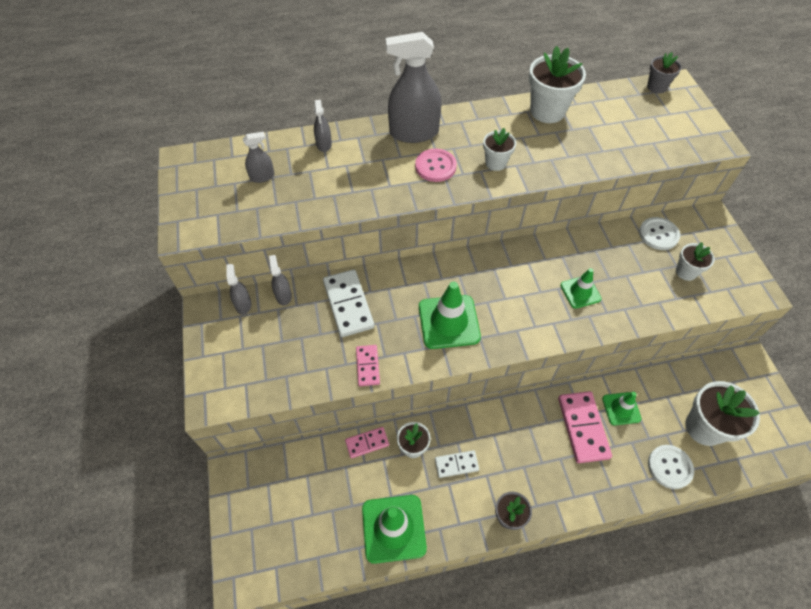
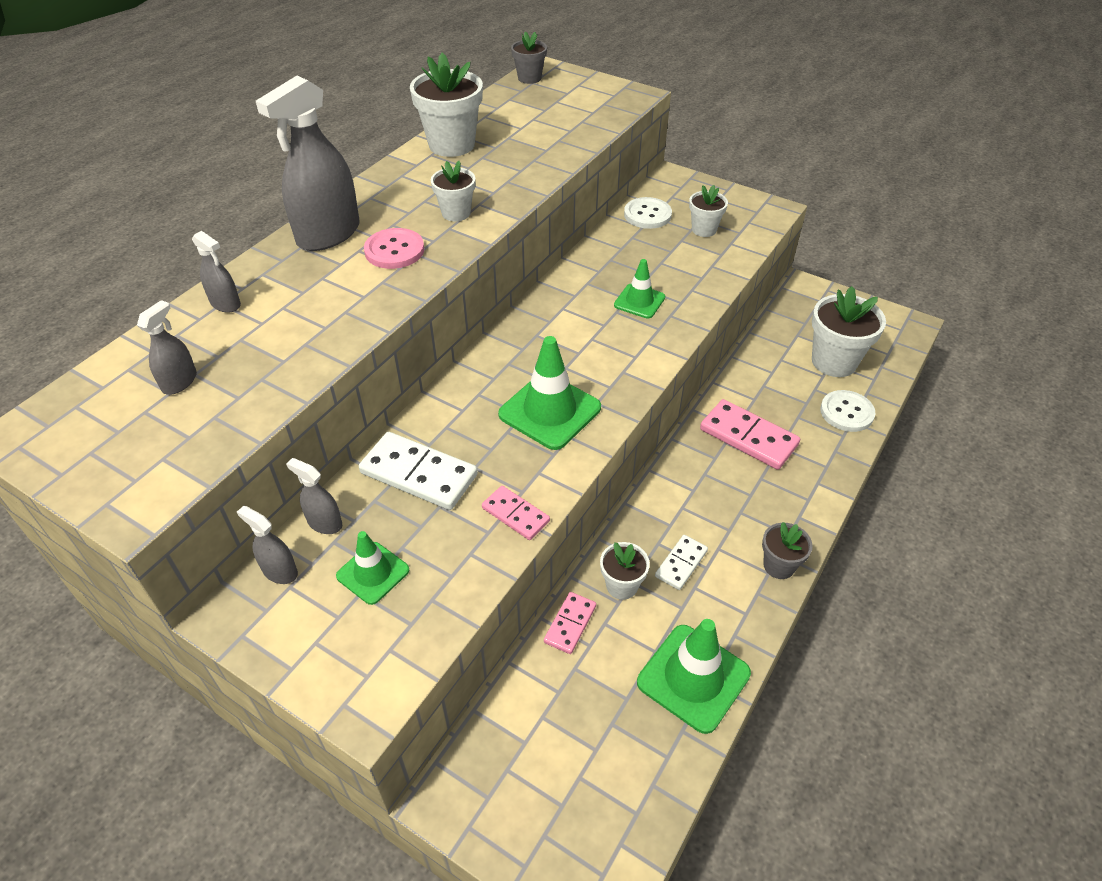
camera: 45 degrees left, 10 degrees down
green traffic cone [602,392,641,425] -> green traffic cone moved to [336,531,409,605]

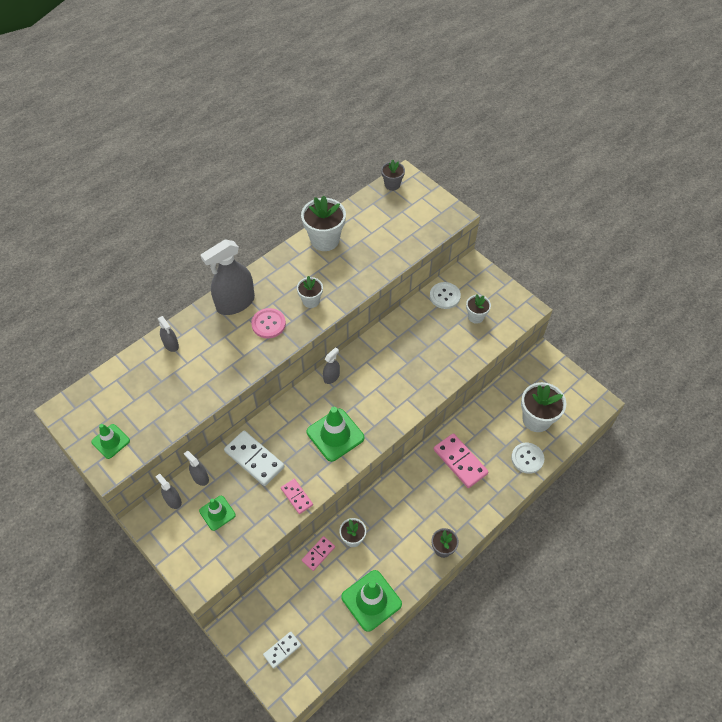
camera: 15 degrees right, 10 degrees up
grey spray bottle [137,300,197,395] -> grey spray bottle moved to [323,347,340,384]
green traffic cone [614,259,665,318] -> green traffic cone moved to [91,424,130,459]
white domino [655,535,708,590] -> white domino moved to [263,632,301,669]

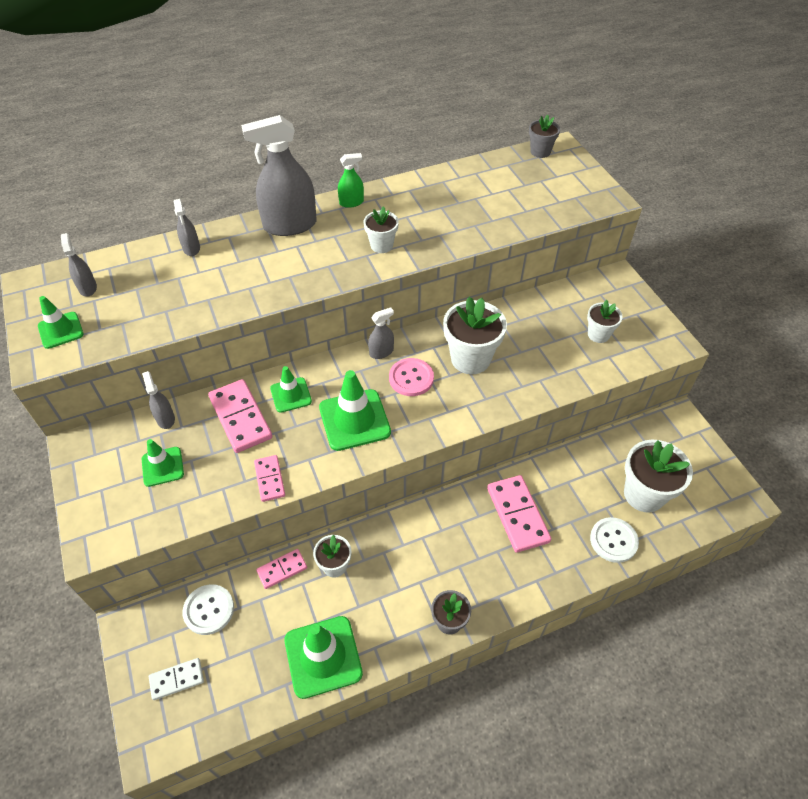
camera: 20 degrees right, 5 degrees down
grey spray bottle [155,474,182,509] -> grey spray bottle moved to [61,233,97,297]
white domino [224,430,285,486] -> pink domino [208,379,272,453]
pink button [251,308,286,338] -> pink button moved to [389,358,434,396]
white flower pot [301,196,346,251] -> white flower pot moved to [443,297,507,374]
white button [430,282,461,309] -> white button moved to [182,584,234,635]
none -> green traffic cone [270,366,312,413]
none -> green spray bottle [338,153,364,208]

